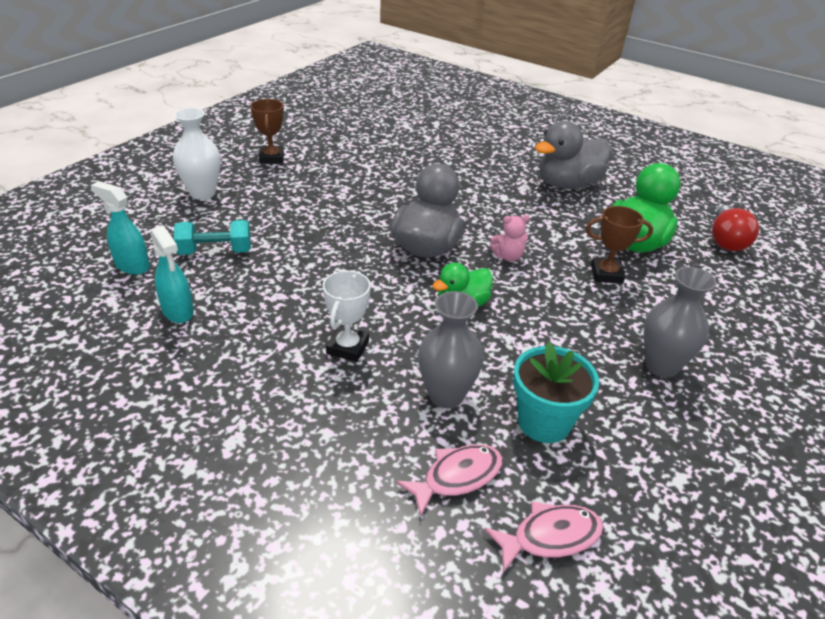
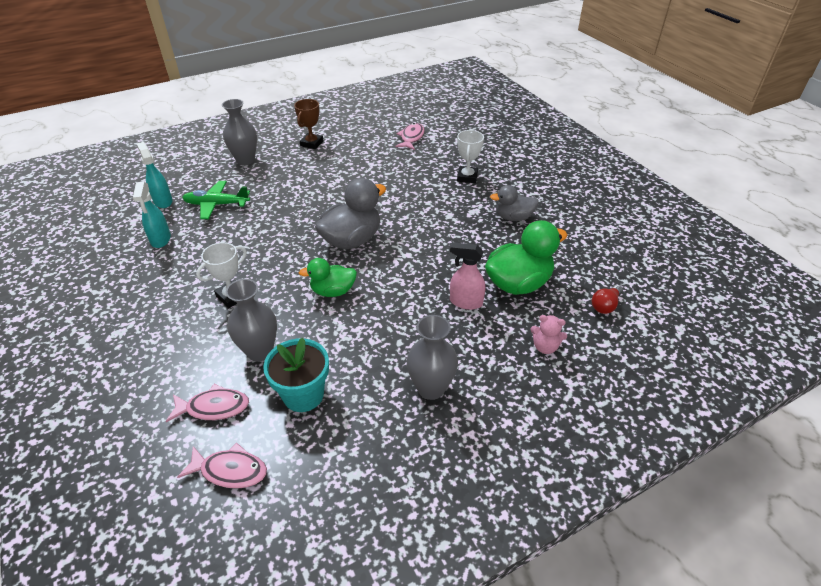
camera: 30 degrees right, 5 degrees up
white vase [173,108,221,200] -> grey vase [222,99,257,165]
turquoise dumbbell [174,220,251,255] -> green plane [182,181,250,219]
pink teddy bear [490,215,530,261] -> pink teddy bear moved to [530,315,567,354]
grey duck [535,121,611,189] -> grey duck [490,185,539,221], size x0.61
brown trophy [586,206,653,284] -> pink spray bottle [450,242,485,310]
red light bulb [712,205,759,251] -> red light bulb [592,285,623,314], size x0.64
none -> pink fish [396,123,425,150]
none -> white trophy [457,130,484,183]

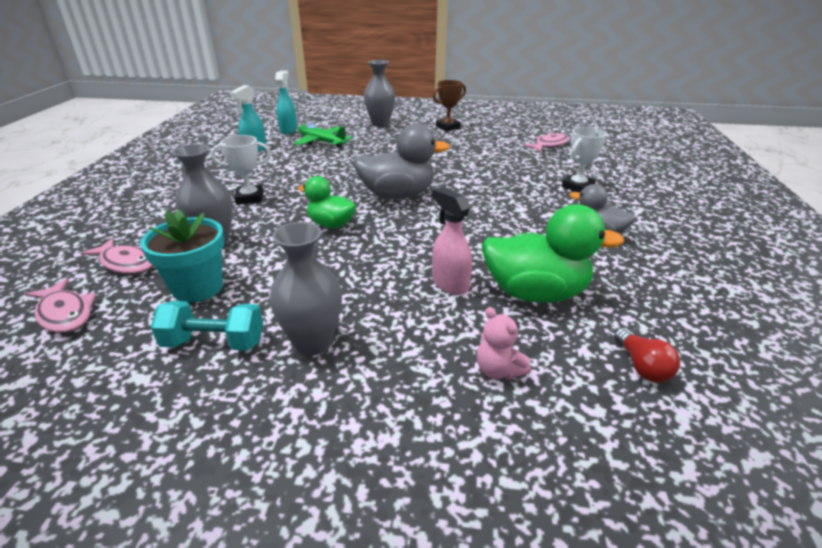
camera: 35 degrees right, 10 degrees down
red light bulb [592,285,623,314] -> red light bulb turned 90 degrees counterclockwise [614,328,680,383]
none -> turquoise dumbbell [151,301,263,351]

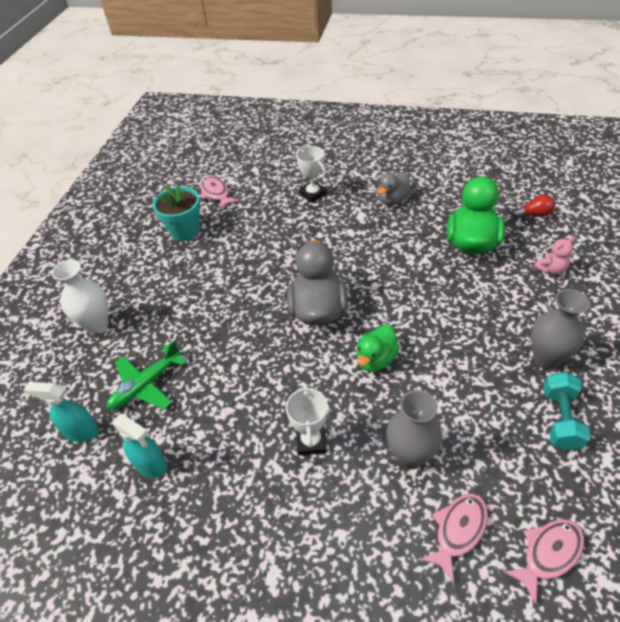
camera: 80 degrees left, 15 degrees up
turquoise flower pot [140,210,224,303] -> turquoise flower pot moved to [153,185,200,241]
grey vase [364,60,395,127] -> white vase [52,259,109,333]
pink spray bottle [432,187,472,295] -> none
brown trophy [433,80,466,131] -> none

